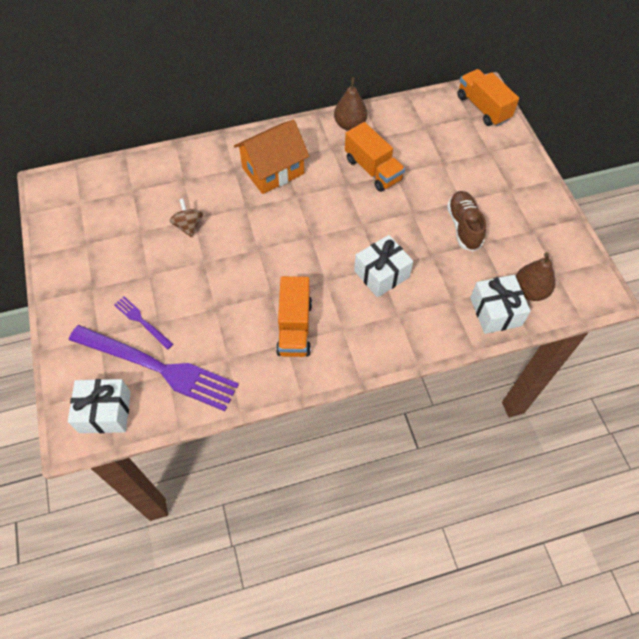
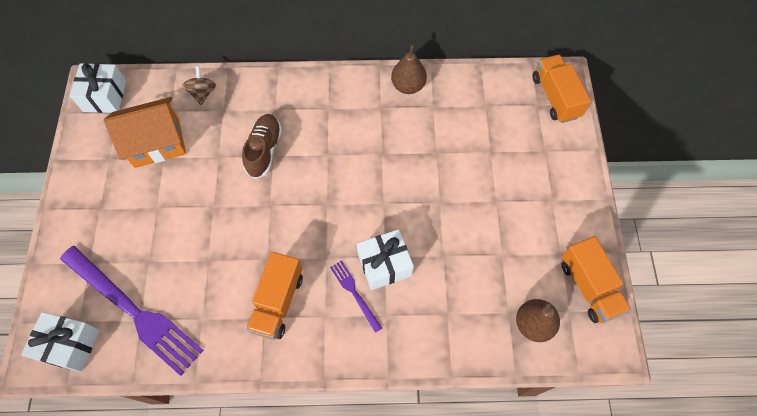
camera: 15 degrees right, 5 degrees up
purple fork [114,297,173,350] -> purple fork moved to [330,260,382,333]
brown spinning top [170,198,203,238] -> brown spinning top moved to [182,66,216,105]
orange house [234,120,309,194] -> orange house moved to [104,97,186,168]
orange truck [345,122,405,192] -> orange truck moved to [561,236,631,323]
brown shoe [447,191,486,252] -> brown shoe moved to [242,114,282,179]
white gift [470,275,531,334] -> white gift moved to [70,63,126,113]

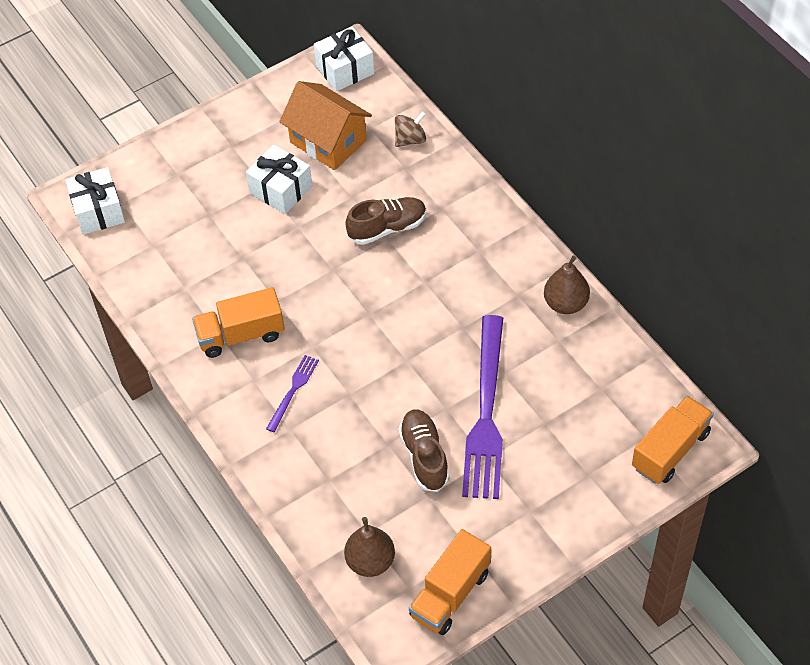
camera: 60 degrees right, 10 degrees down
purple fork [60,246,204,376] -> purple fork moved to [462,315,503,499]
white gift [357,229,414,290] -> white gift moved to [246,145,312,214]
none -> brown shoe [398,409,450,492]

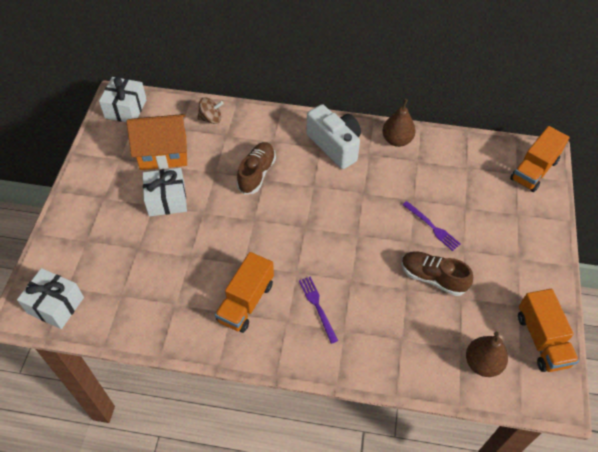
camera: 50 degrees left, 0 degrees up
brown spinning top [395,111,426,147] -> brown spinning top turned 75 degrees clockwise [197,97,224,124]
purple fork [462,315,503,499] -> purple fork [402,201,461,251], size x0.45
orange truck [632,396,714,484] -> orange truck turned 135 degrees counterclockwise [510,126,570,192]
none -> white camera [306,104,361,169]

